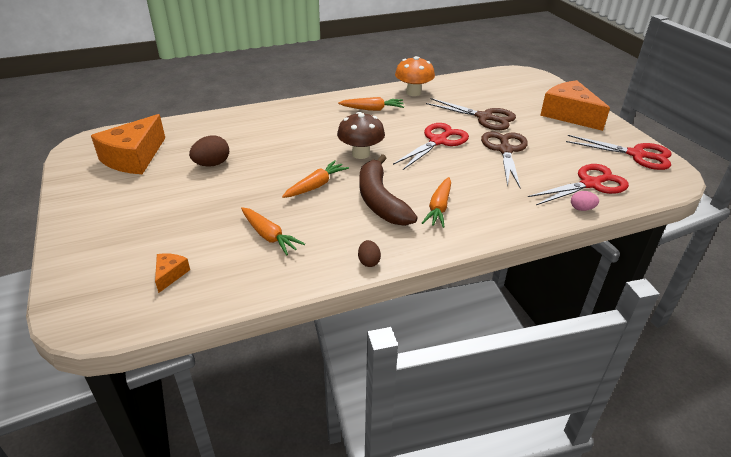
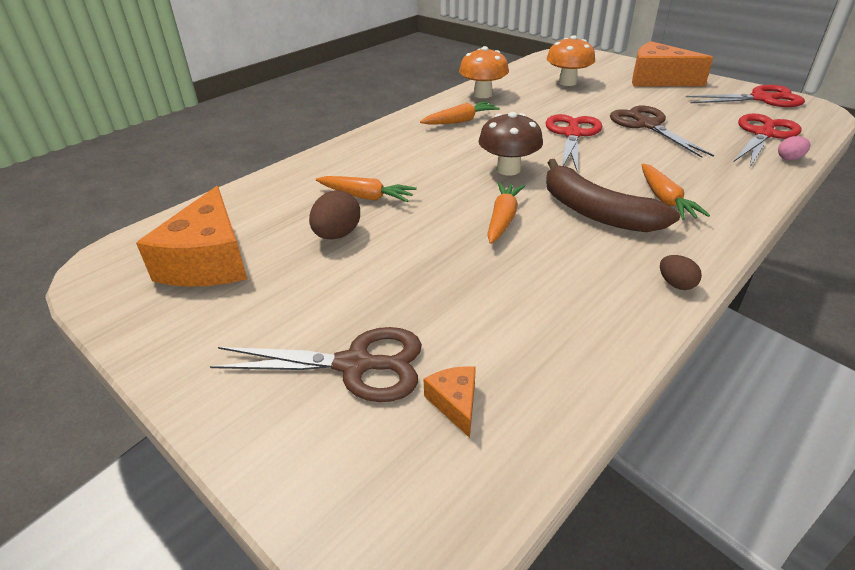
camera: 25 degrees left, 0 degrees up
orange carrot [241,207,305,255] -> orange carrot moved to [316,176,417,202]
brown scissors [426,98,516,130] -> brown scissors moved to [210,327,422,402]
none -> orange mushroom [547,35,595,86]

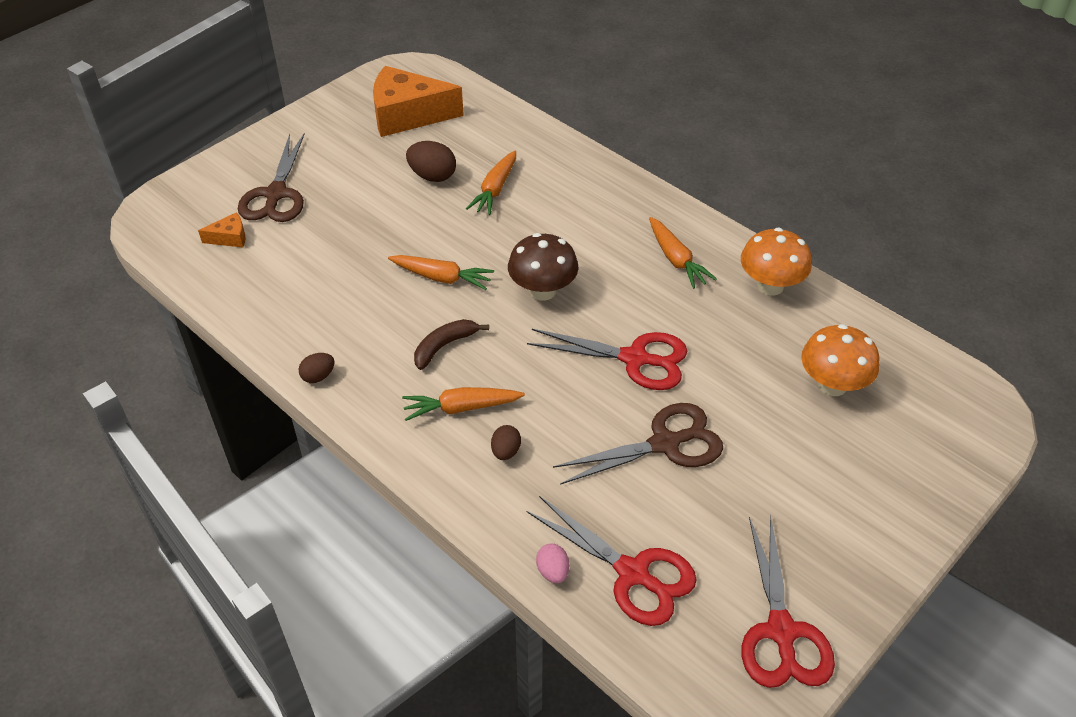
camera: 90 degrees right, 10 degrees up
brown banana [546,159,680,232] -> brown banana [414,319,489,370], size x0.55
orange cheese [632,41,713,87] -> none
none -> brown egg [491,425,521,460]

